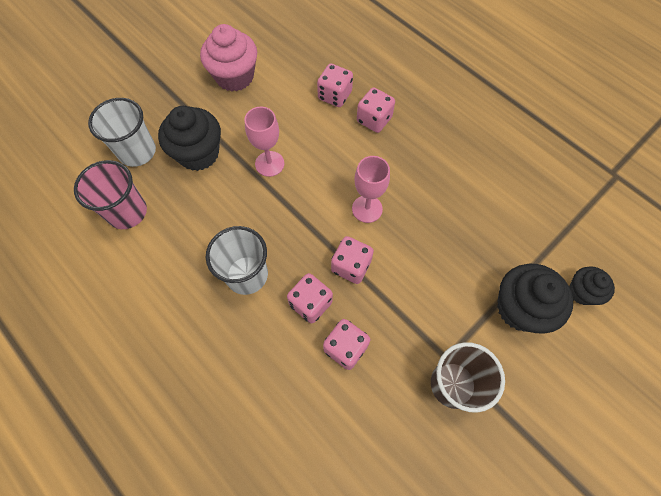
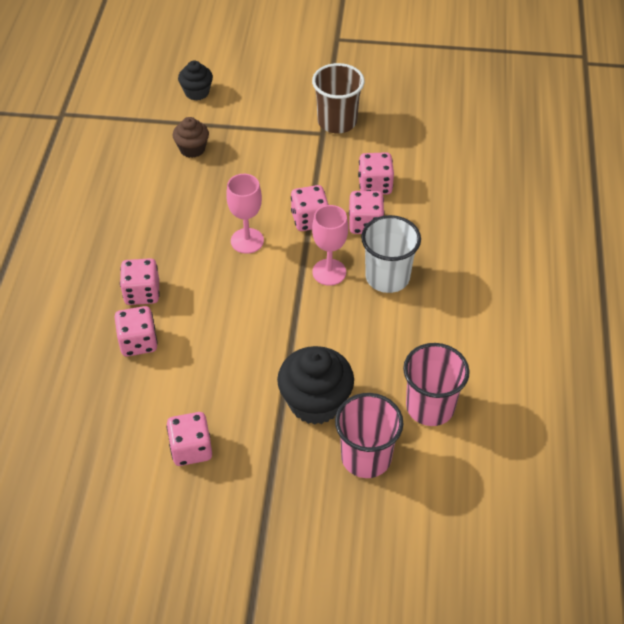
camera: 130 degrees left, 15 degrees down
white cup [88,98,156,167] -> pink cup [335,393,404,478]
pink cupcake [200,24,257,92] -> pink dice [166,412,212,466]
pink goblet [244,107,284,177] -> pink goblet moved to [312,205,348,286]
black cupcake [497,264,573,333] -> none
none -> brown cupcake [173,117,209,158]

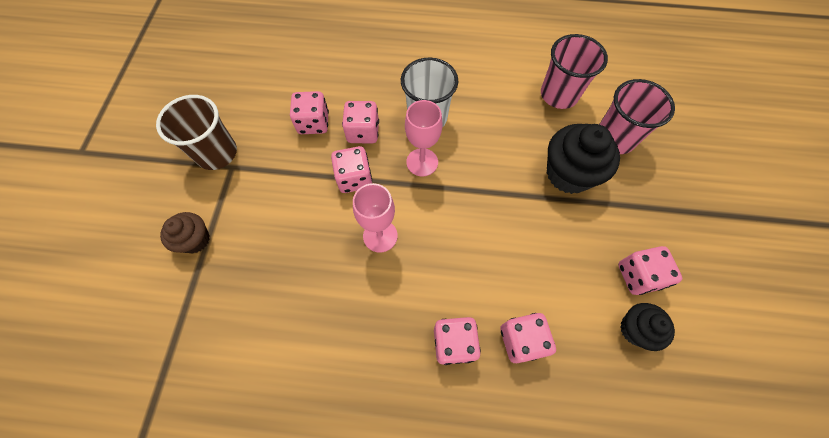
camera: 90 degrees left, 15 degrees up
brown cupcake [173,117,209,158] -> brown cupcake moved to [160,212,210,253]
black cupcake [178,61,213,101] -> black cupcake moved to [620,303,675,351]

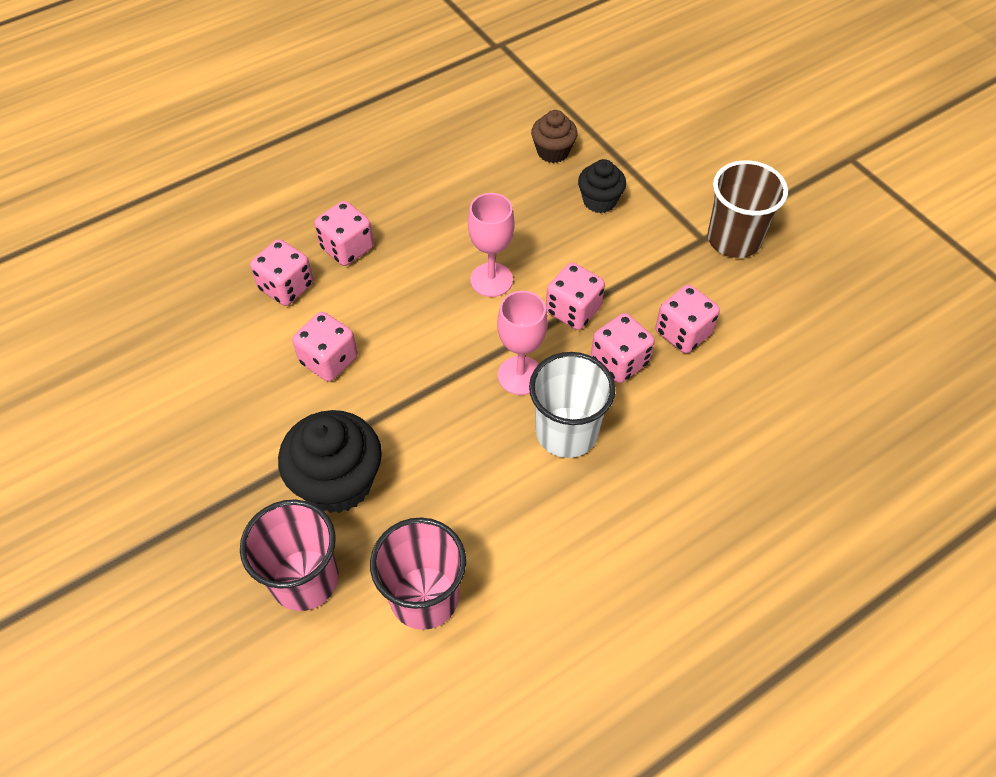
camera: 140 degrees right, 10 degrees down
brown cupcake [160,212,210,253] -> brown cupcake moved to [531,110,577,163]
pink dice [618,246,682,295] -> pink dice moved to [292,312,357,382]
black cupcake [620,303,675,351] -> black cupcake moved to [578,159,626,213]

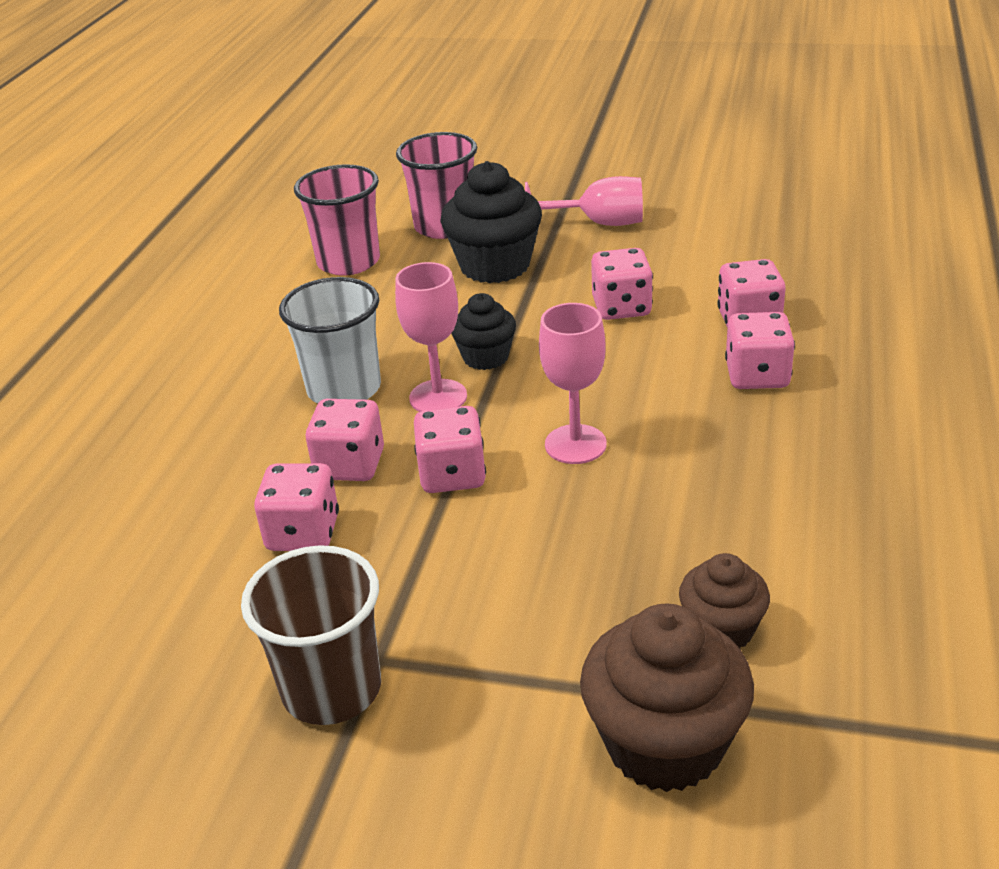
camera: 140 degrees right, 20 degrees down
black cupcake [578,159,626,213] -> black cupcake moved to [451,293,516,370]
none -> pink goblet [525,176,643,226]
none -> brown cupcake [580,603,754,792]

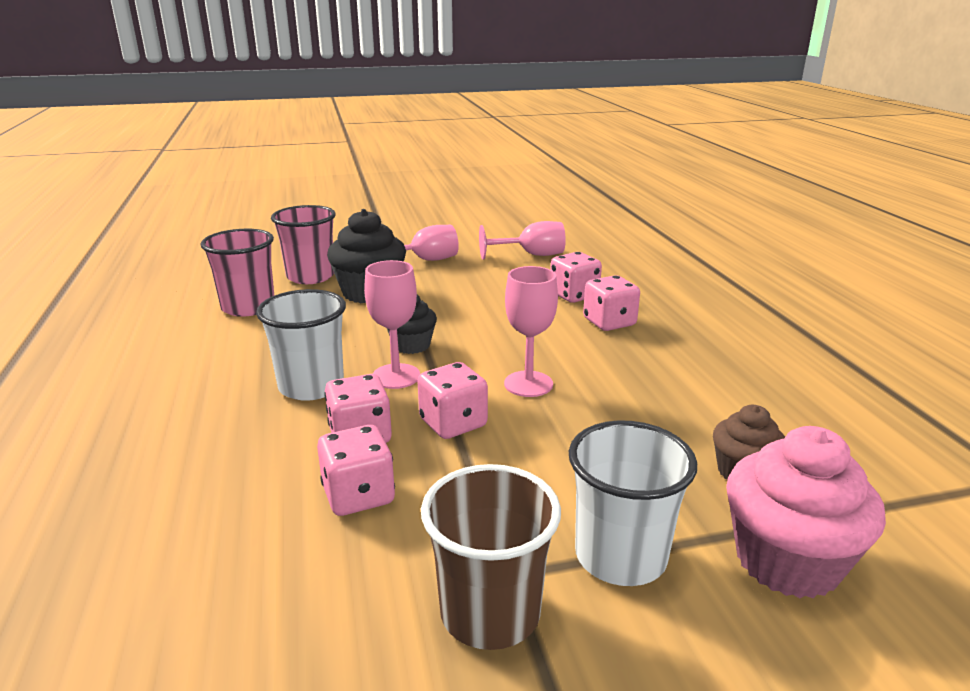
camera: 30 degrees left, 10 degrees down
brown cupcake [580,603,754,792] -> pink cupcake [726,426,886,598]
pink dice [591,248,653,320] -> none
none -> pink goblet [479,221,566,259]
none -> white cup [569,420,697,586]

